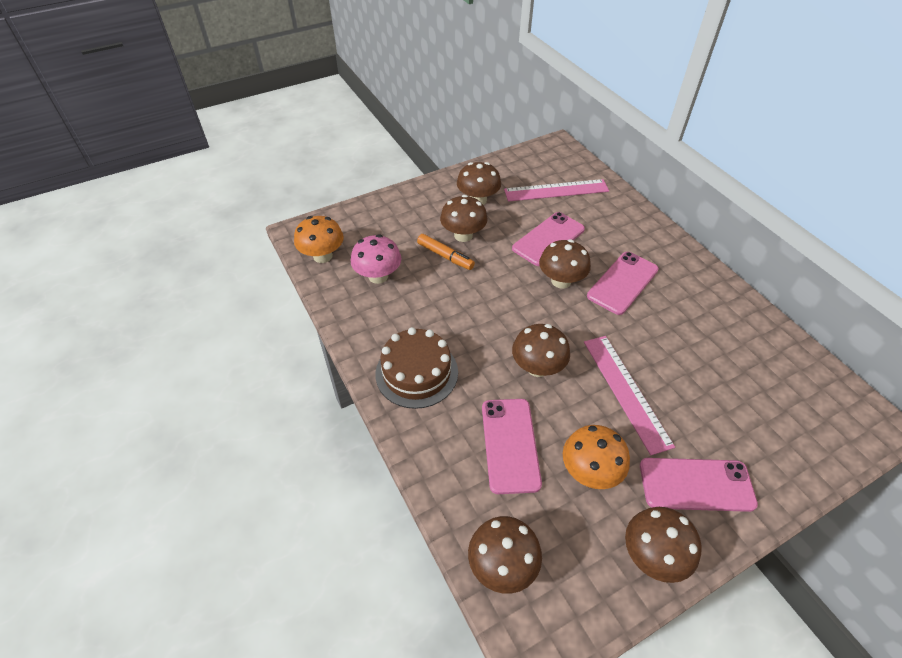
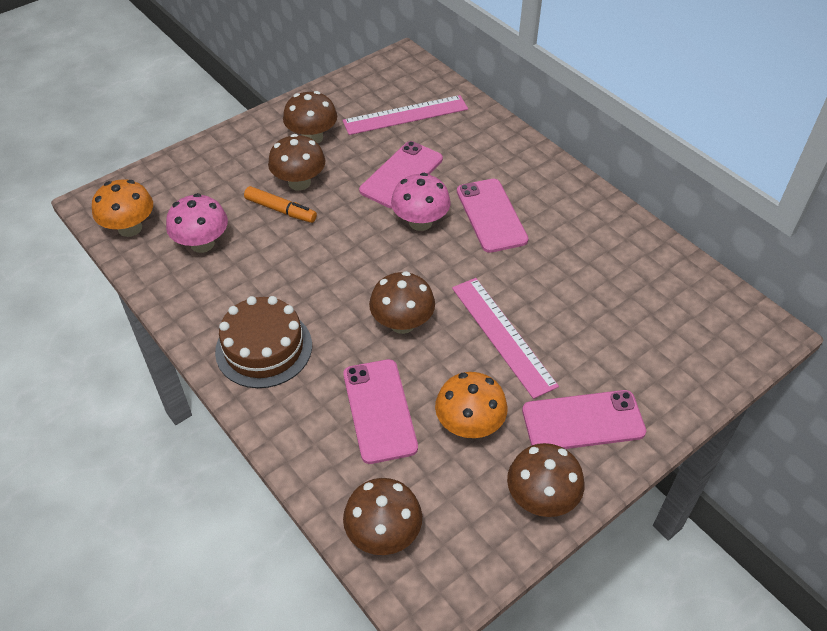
camera: 10 degrees left, 0 degrees up
brown mushroom [539,239,591,289] -> pink mushroom [391,173,451,231]
pink phone [587,252,659,315] -> pink phone turned 45 degrees counterclockwise [457,179,529,253]

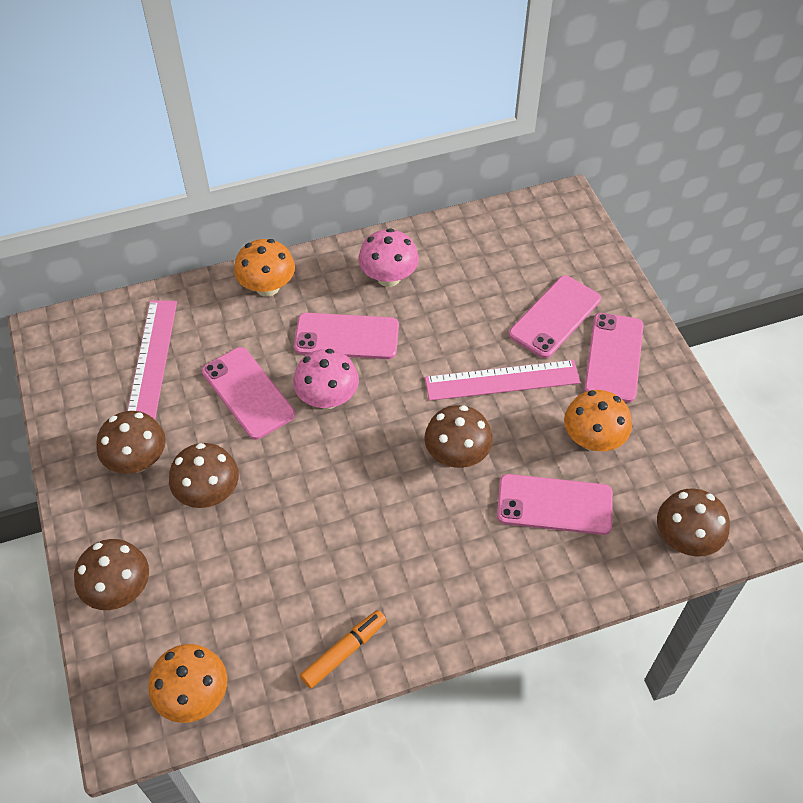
camera: 70 degrees left, 5 degrees up
pink mushroom [166,193,228,253] -> pink mushroom moved to [358,228,419,287]
brown cake [215,296,312,388] -> none
orange marker [244,186,317,223] -> orange marker moved to [300,610,387,689]
brown mushroom [507,443,584,517] -> brown mushroom moved to [74,539,149,610]
none -> orange mushroom [234,239,295,297]
none -> pink phone [509,275,601,358]

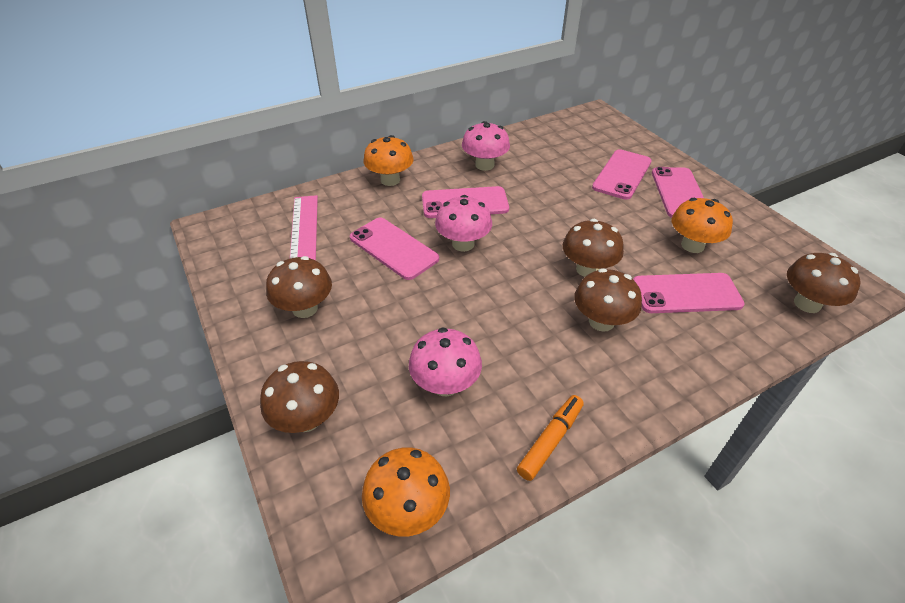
camera: 10 degrees left, 10 degrees down
brown mushroom [169,443,239,508] -> brown mushroom moved to [574,268,642,332]
pink ruler [425,360,580,401] -> none
none -> pink mushroom [409,327,482,396]

